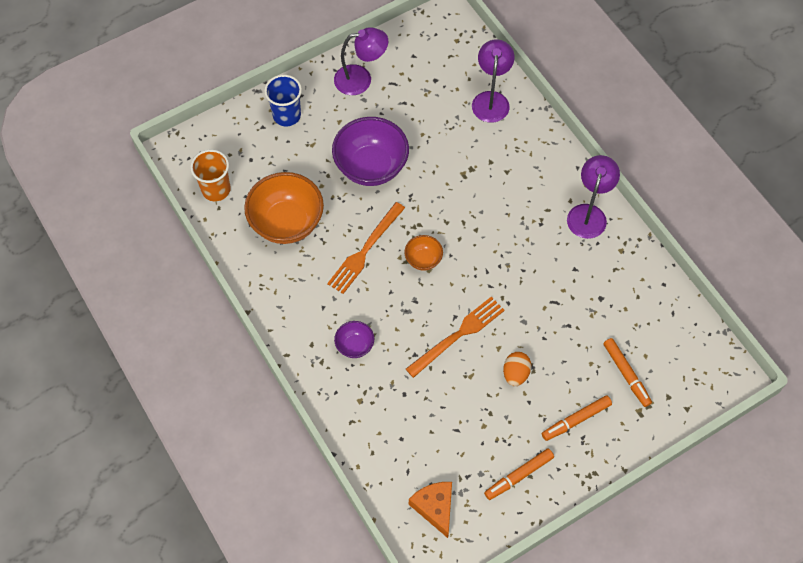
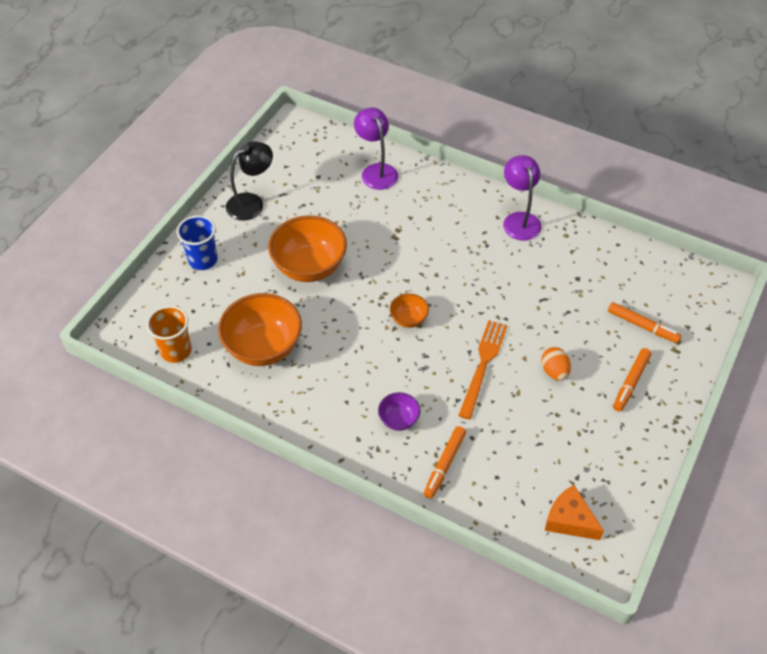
camera: 30 degrees left, 10 degrees down
orange fork [327,202,405,294] -> none
purple bowl [332,117,409,186] -> orange bowl [268,215,347,282]
purple lamp [334,27,388,95] -> black lamp [226,141,273,221]
orange marker [484,449,554,500] -> orange marker moved to [424,426,466,499]

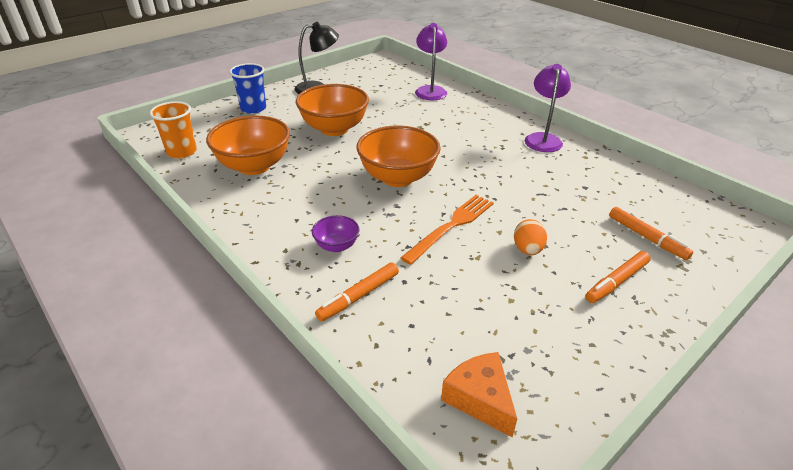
camera: 20 degrees right, 15 degrees down
orange bowl [390,293,429,328] -> orange bowl [356,126,441,187], size x2.05

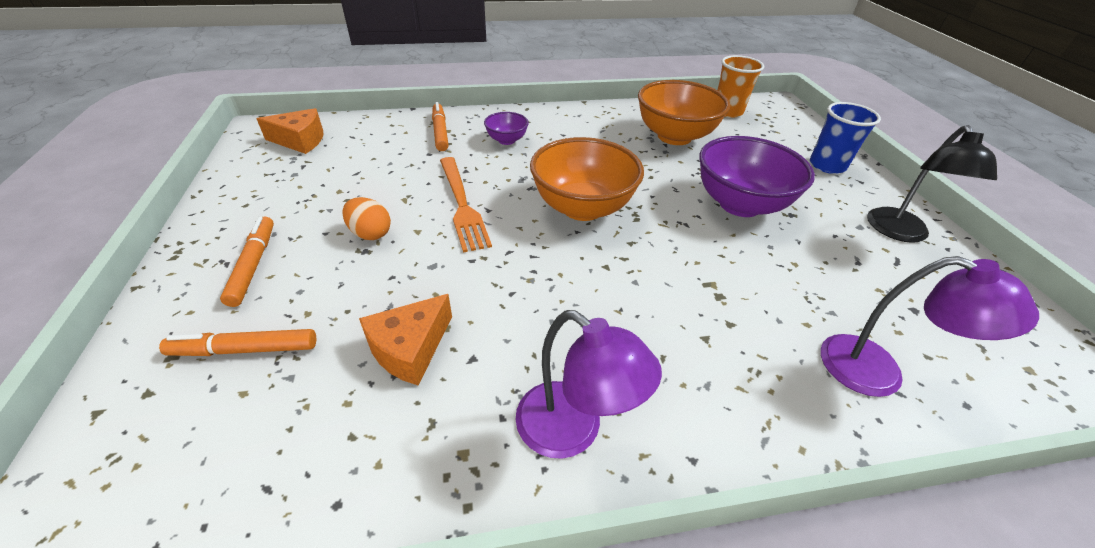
camera: 120 degrees right, 5 degrees up
orange bowl [296,84,369,136] -> purple bowl [699,136,815,217]
none -> orange cheese [359,294,452,386]

